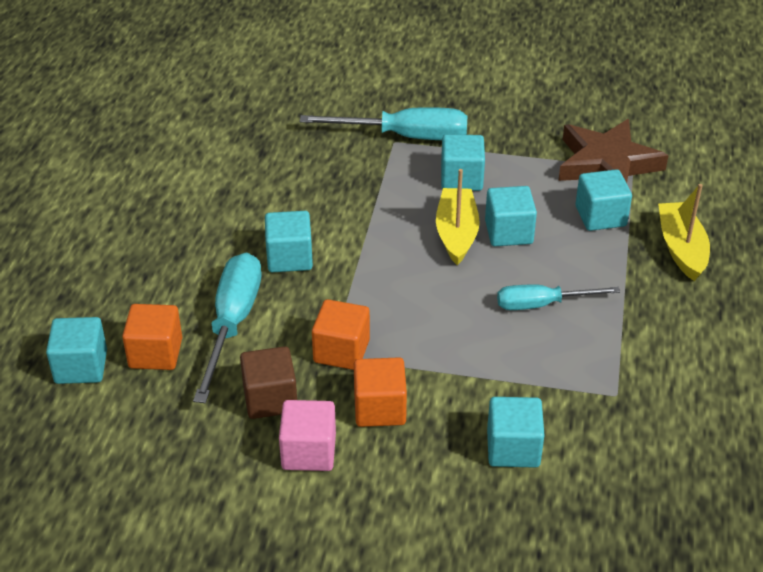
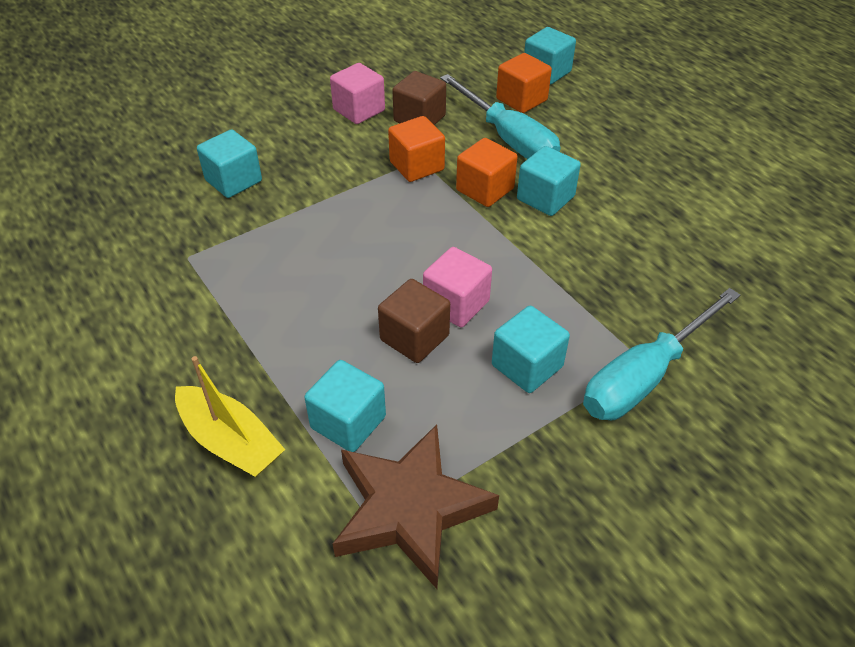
camera: 135 degrees right, 5 degrees up
orange cube [354,357,407,427] -> orange cube moved to [456,138,517,207]
yellow boat [436,169,480,265] -> pink cube [423,247,492,327]
turquoise cube [485,186,537,246] -> brown cube [378,279,450,363]
turquoise screwdriver [497,284,620,310] -> none

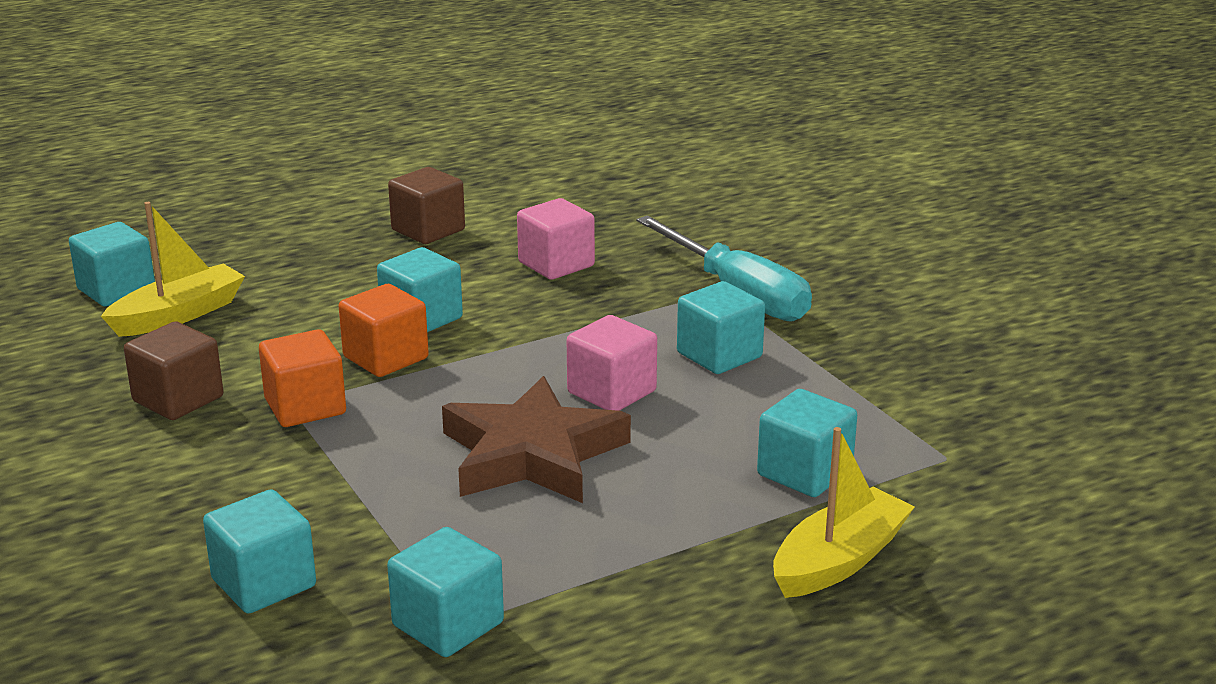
camera: 85 degrees left, 20 degrees down
pink cube [330,63,385,124] -> pink cube moved to [517,198,595,280]
brown star [333,424,499,589] -> brown star moved to [442,376,631,503]
brown cube [378,279,450,363] -> brown cube moved to [388,167,465,244]
turquoise screwdriver [440,74,560,159] -> none
orange cube [496,53,552,113] -> yellow boat [101,202,245,337]
none -> turquoise cube [387,527,504,657]

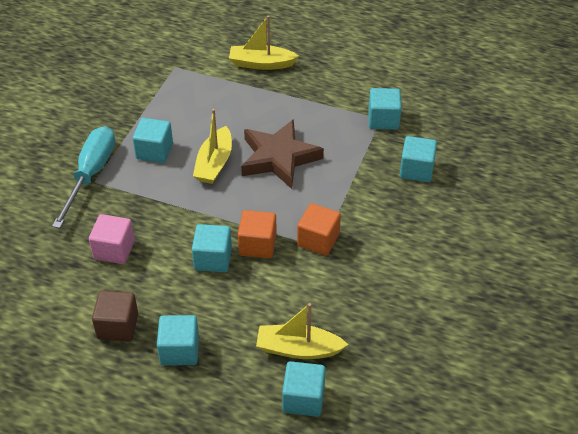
camera: 130 degrees left, 20 degrees up
brown cube [124,321,223,420] -> none
pink cube [567,315,657,411] -> yellow boat [193,109,232,184]
turquoise cube [757,389,857,497] -> turquoise cube moved to [157,315,199,366]

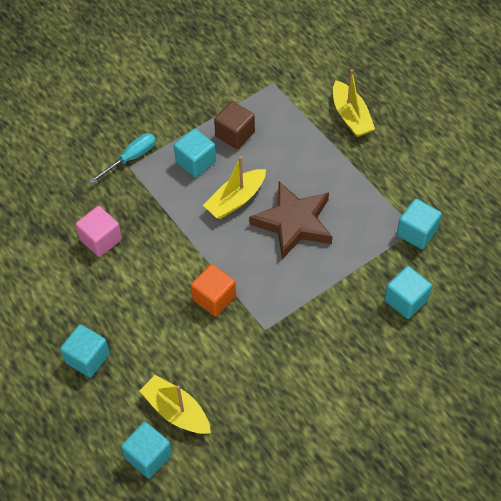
camera: 35 degrees right, 10 degrees up
turquoise screwdriver [52,126,115,228] -> turquoise screwdriver [89,133,156,184], size x0.64
brown cube [92,291,138,341] -> brown cube moved to [214,101,255,149]
turquoise cube [192,224,232,272] -> none
yellow boat [229,15,299,70] -> yellow boat turned 150 degrees counterclockwise [333,69,375,137]
orange cube [297,203,341,256] -> none

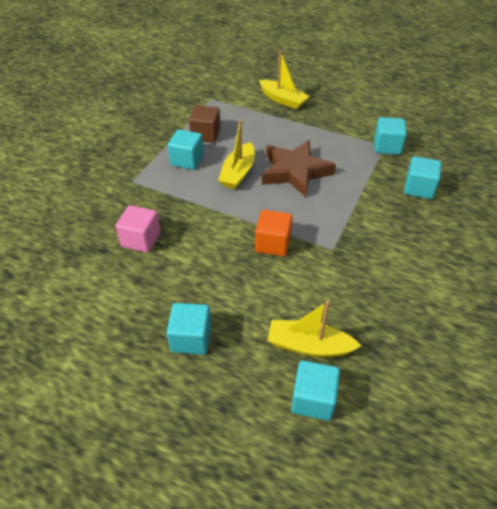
camera: 30 degrees left, 10 degrees down
turquoise screwdriver [89,133,156,184] -> none

